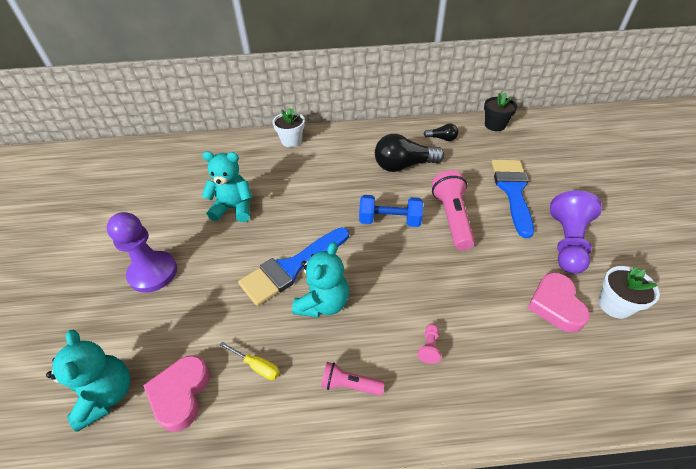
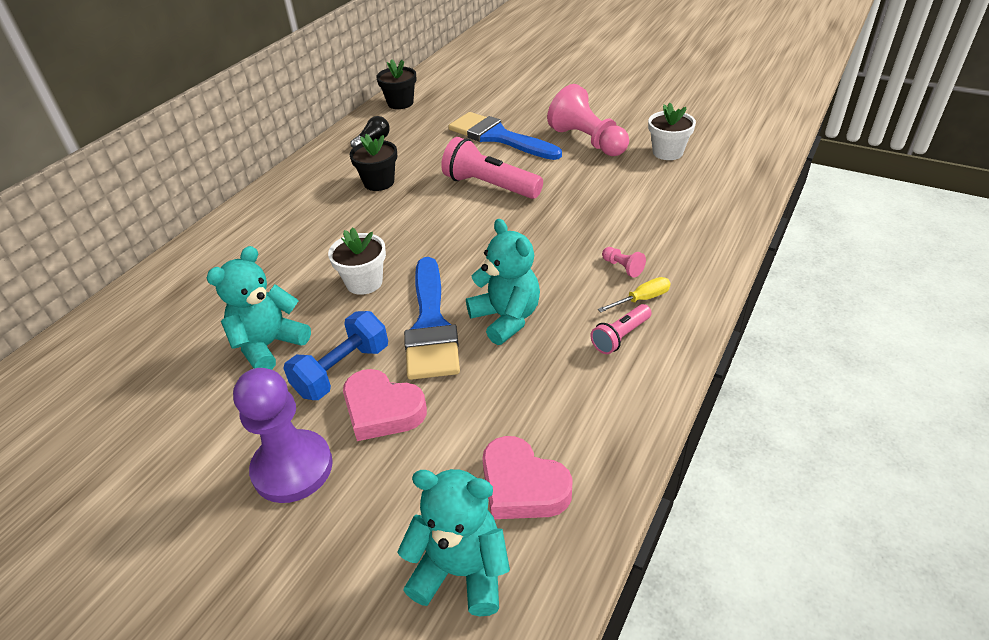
camera: 55 degrees left, 5 degrees down
yellow screwdriver [220,342,280,380] -> yellow screwdriver moved to [598,277,671,312]
white flower pot [273,107,305,147] -> white flower pot moved to [328,227,386,295]
blue dumbbell [359,195,423,227] -> blue dumbbell moved to [283,311,388,400]
black light bulb [375,134,444,172] -> black flower pot [350,134,397,191]
pink heart [527,273,590,333] -> pink heart moved to [343,369,427,441]
purple pawn [550,190,602,274] -> pink pawn [547,84,629,156]

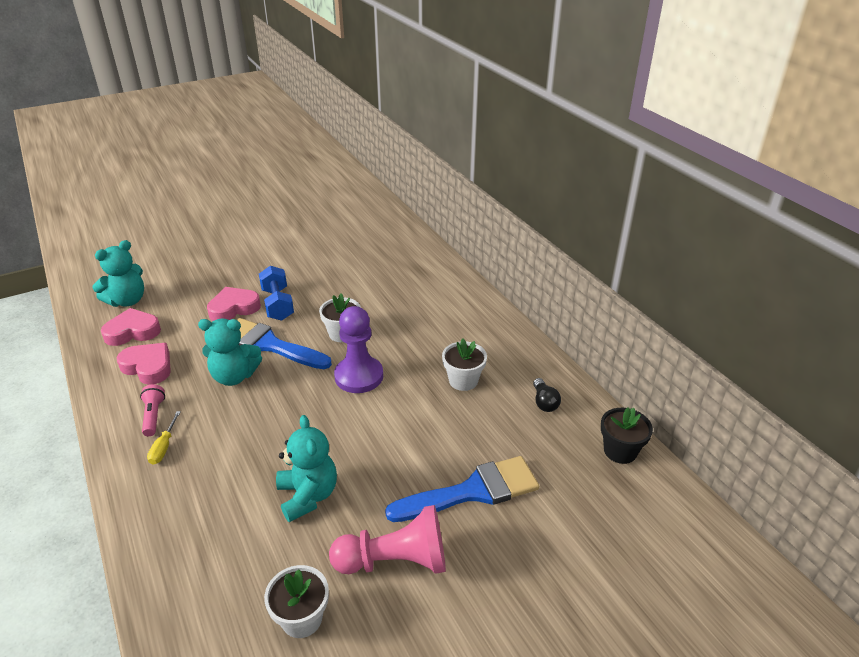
camera: 120 degrees right, 5 degrees down
turquoise teddy bear [207,246,311,370] -> turquoise teddy bear moved to [276,415,337,522]
purple pawn [233,368,333,503] -> purple pawn moved to [334,306,383,393]
black flower pot [350,134,397,191] -> white flower pot [442,338,487,391]
pink flashlight [441,137,543,199] -> none
pink pawn [602,247,646,278] -> none
none -> pink heart [117,343,171,385]

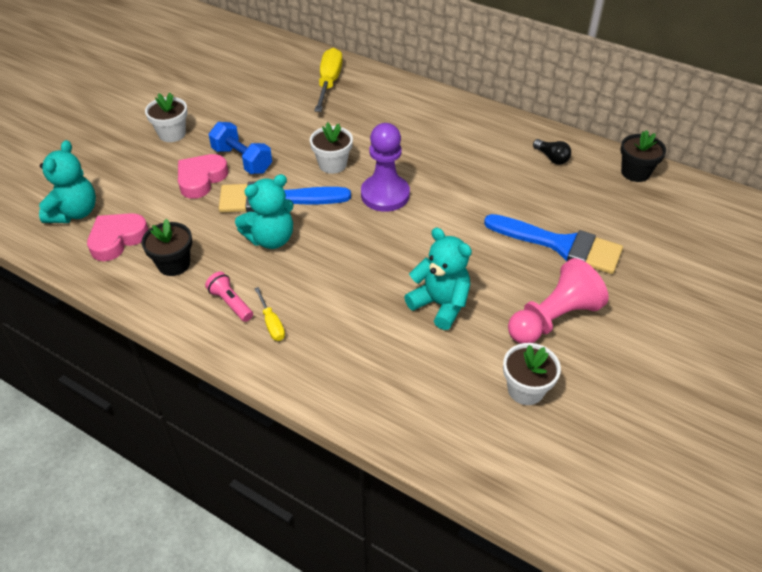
camera: 30 degrees left, 10 degrees up
pink heart [117,343,171,385] -> black flower pot [141,219,192,276]
blue brush [385,456,539,522] -> blue brush turned 75 degrees clockwise [484,214,623,274]
white flower pot [442,338,487,391] -> white flower pot moved to [145,93,188,142]
none -> yellow screwdriver [314,48,343,112]

